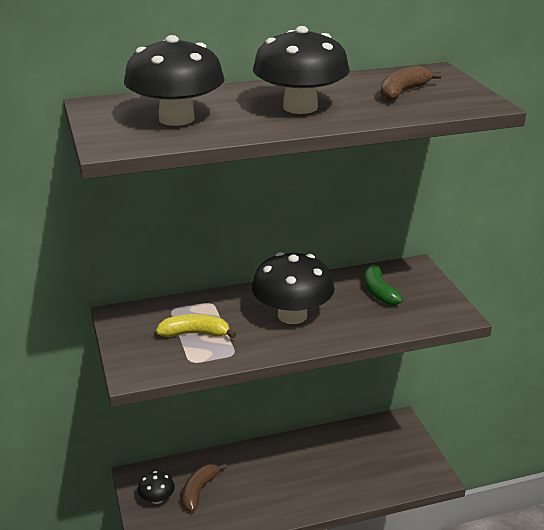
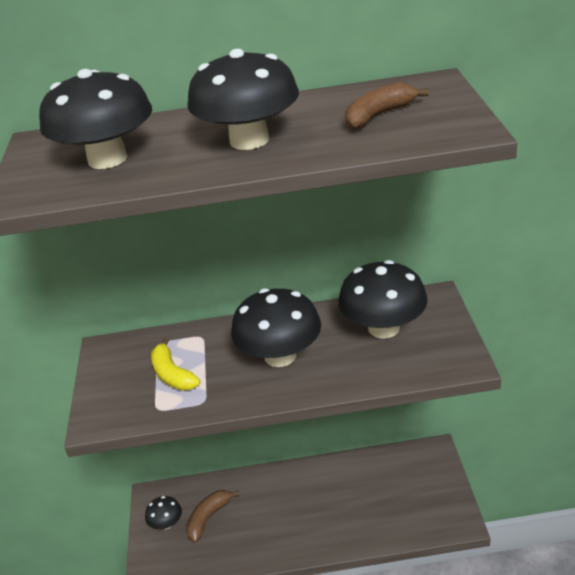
camera: 15 degrees right, 5 degrees up
yellow banana [156,314,236,338] -> yellow banana turned 135 degrees counterclockwise [151,337,200,391]
green banana [364,262,403,305] -> black mushroom [338,260,428,339]

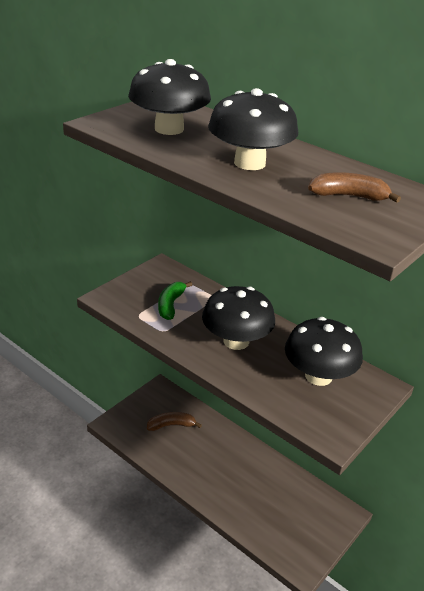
camera: 40 degrees right, 0 degrees up
black mushroom [145,496,182,530] -> none
yellow banana [151,337,200,391] -> green banana [158,281,192,320]

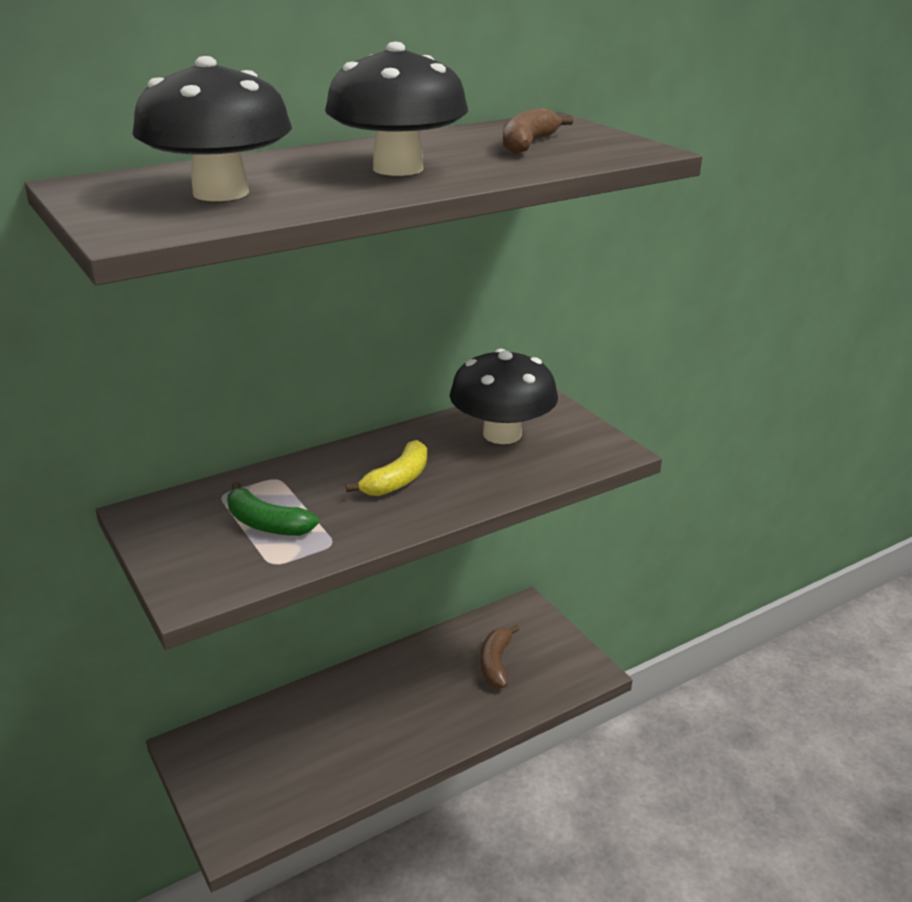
camera: 70 degrees left, 5 degrees down
brown banana [147,412,202,431] -> brown banana moved to [480,625,520,688]
black mushroom [202,286,275,350] -> yellow banana [346,440,427,496]

